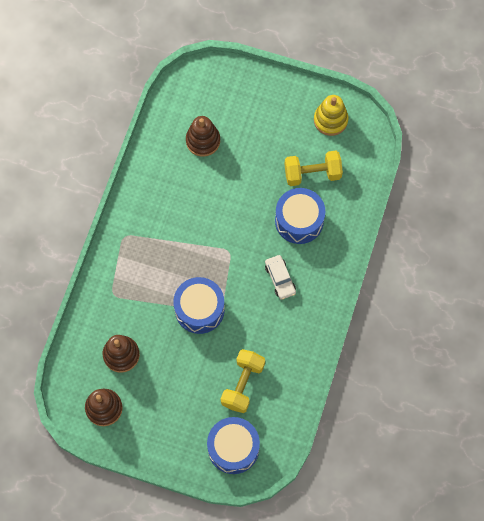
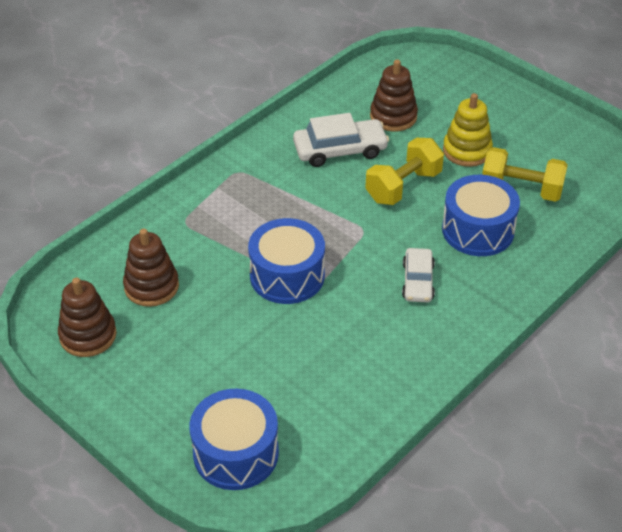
camera: 25 degrees right, 25 degrees down
yellow dumbbell [221,349,265,413] -> yellow dumbbell moved to [365,138,444,205]
yellow stacking toy [314,95,348,136] -> yellow stacking toy moved to [443,93,493,167]
none -> white car [293,113,389,167]

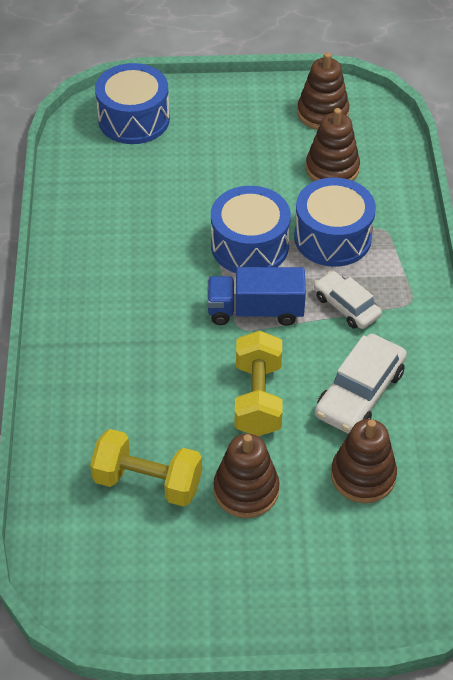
camera: 135 degrees right, 5 degrees up
white car [402,248,435,302] -> white car moved to [314,271,382,329]
blue drum [442,175,520,256] -> blue drum moved to [294,178,376,267]
yellow stacking toy [443,93,493,167] -> brown stacking toy [214,433,279,518]
yellow dumbbell [482,147,568,202] -> yellow dumbbell turned 45 degrees clockwise [90,429,202,507]
none -> blue truck [207,267,306,326]

